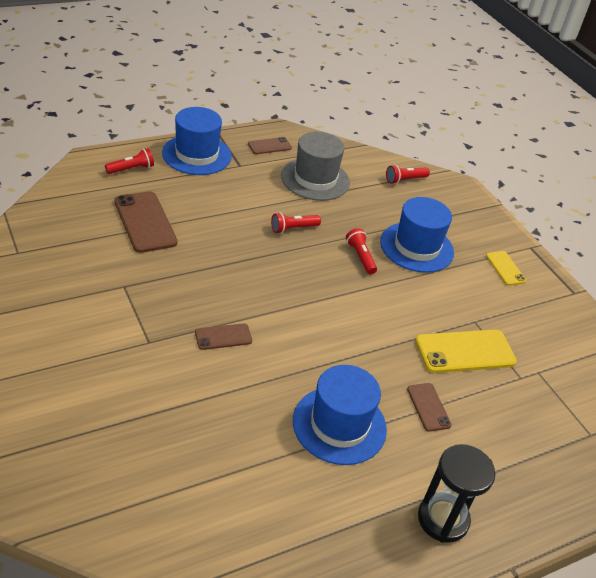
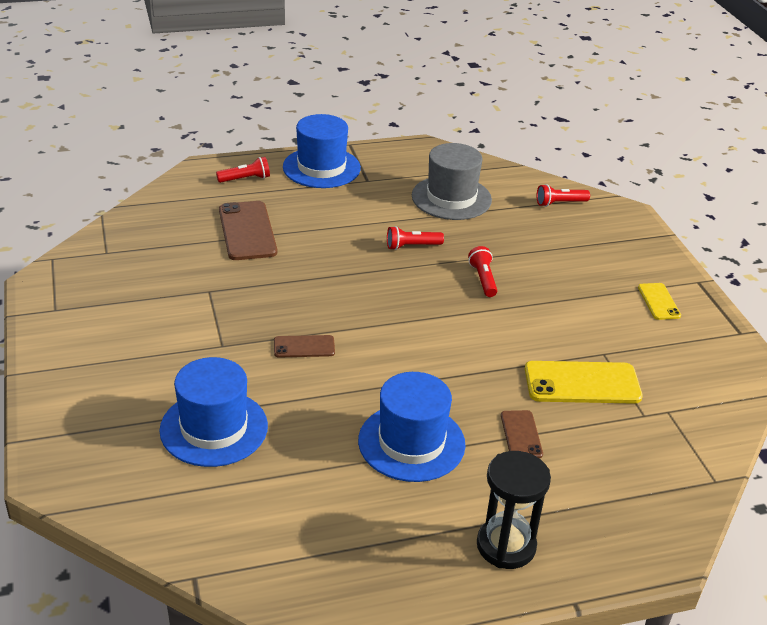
camera: 15 degrees right, 5 degrees down
brown phone [248,137,292,154] -> none
blue hat [380,197,454,273] -> blue hat moved to [159,357,268,467]

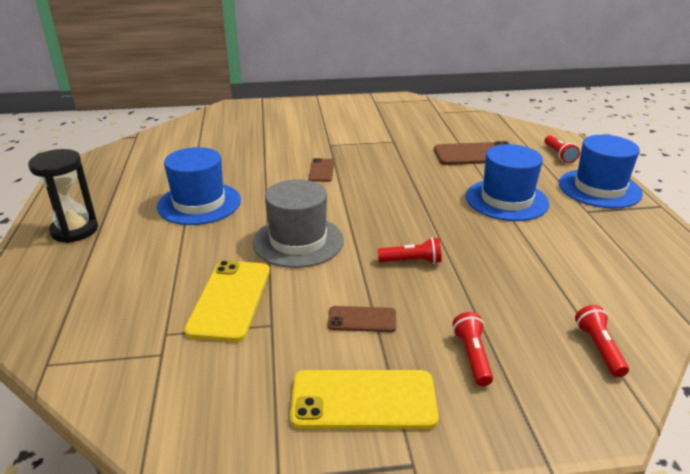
camera: 100 degrees right, 5 degrees down
blue hat [159,357,268,467] -> blue hat moved to [466,144,549,221]
red flashlight [387,226,444,250] -> red flashlight moved to [452,312,493,386]
grey hat [412,143,492,220] -> grey hat moved to [253,179,344,268]
brown phone [501,410,543,458] -> brown phone moved to [328,306,396,332]
yellow phone [638,283,681,320] -> yellow phone [290,370,439,429], size x1.81

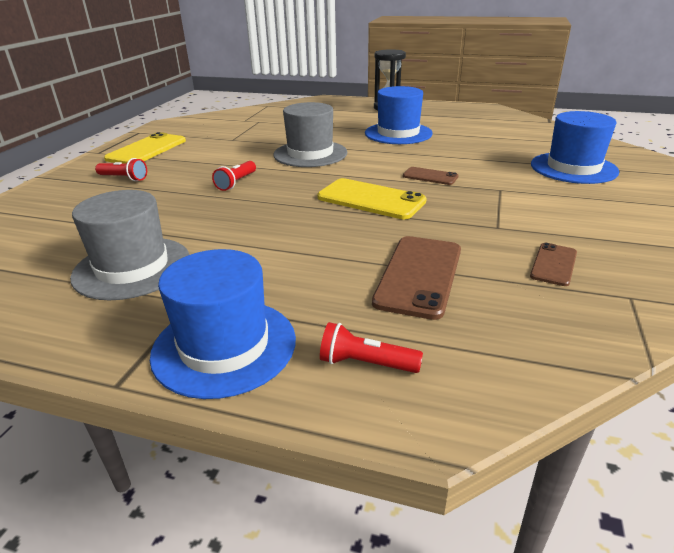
camera: 115 degrees right, 0 degrees up
yellow phone [184,260,270,342] -> yellow phone moved to [318,178,427,219]
brown phone [328,306,396,332] -> brown phone moved to [530,243,577,286]
blue hat [466,144,549,221] -> blue hat moved to [531,111,619,184]
red flashlight [575,305,629,377] -> none
none -> grey hat [70,190,190,300]

